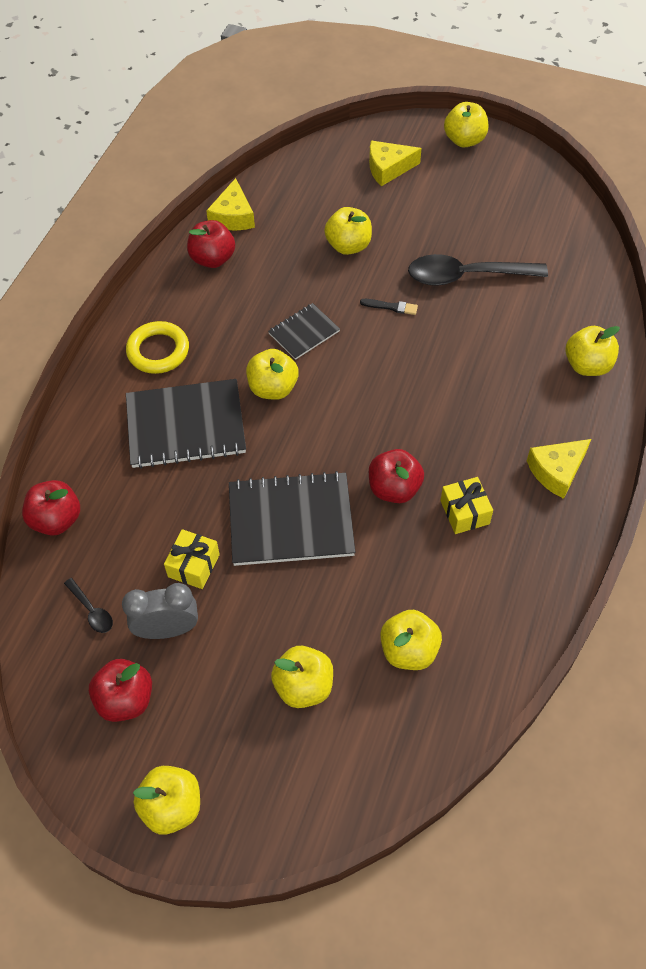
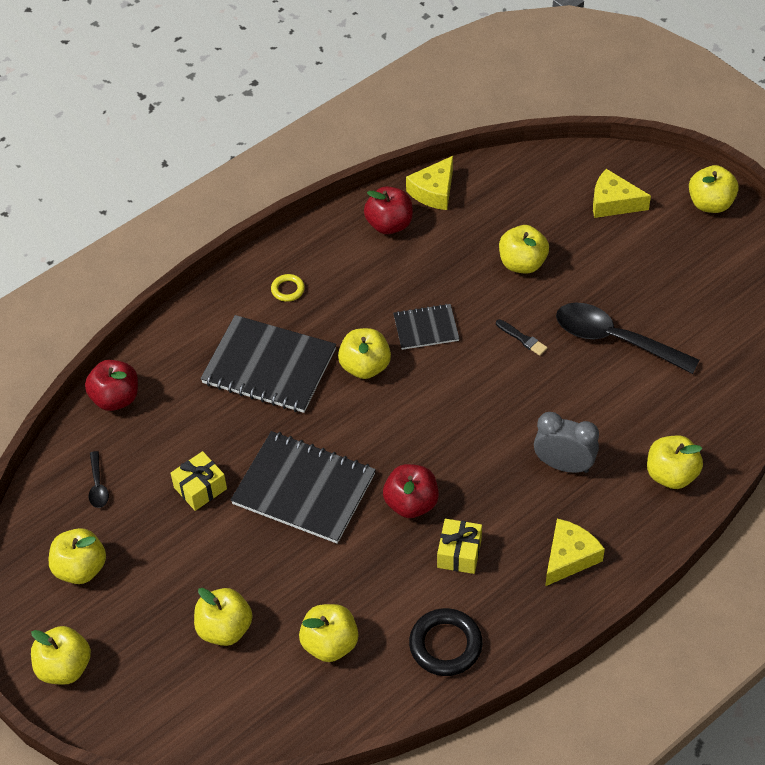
camera: 30 degrees right, 5 degrees down
red apple [89,659,152,722] -> yellow apple [49,528,106,584]
grey clock [122,583,198,639] -> grey clock moved to [534,412,599,473]
yellow ring [126,321,189,374] -> yellow ring [271,274,305,302], size x0.54
yellow cheese [527,439,591,499] -> yellow cheese turned 135 degrees clockwise [545,519,605,586]
none -> black ring [409,608,483,676]

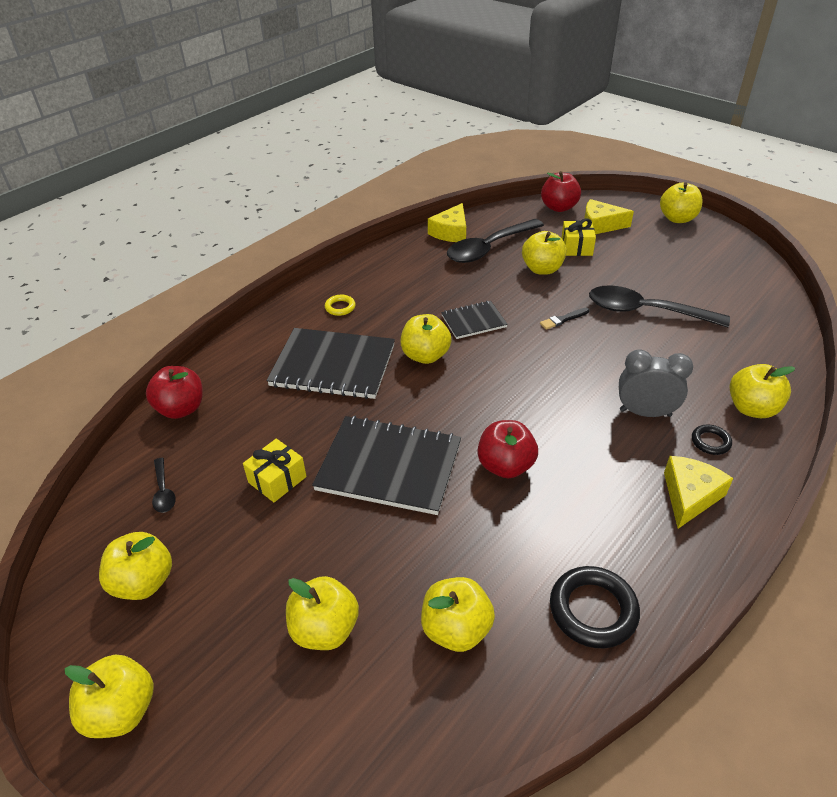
camera: 10 degrees left, 10 degrees down
red apple [364,186,413,234] -> red apple moved to [541,171,581,212]
yellow gift [437,519,482,574] -> yellow gift moved to [561,219,596,256]
black brush [496,319,547,356] -> black brush turned 120 degrees clockwise [540,308,589,330]
none -> black spoon [447,219,544,263]
none -> black ring [692,425,732,455]

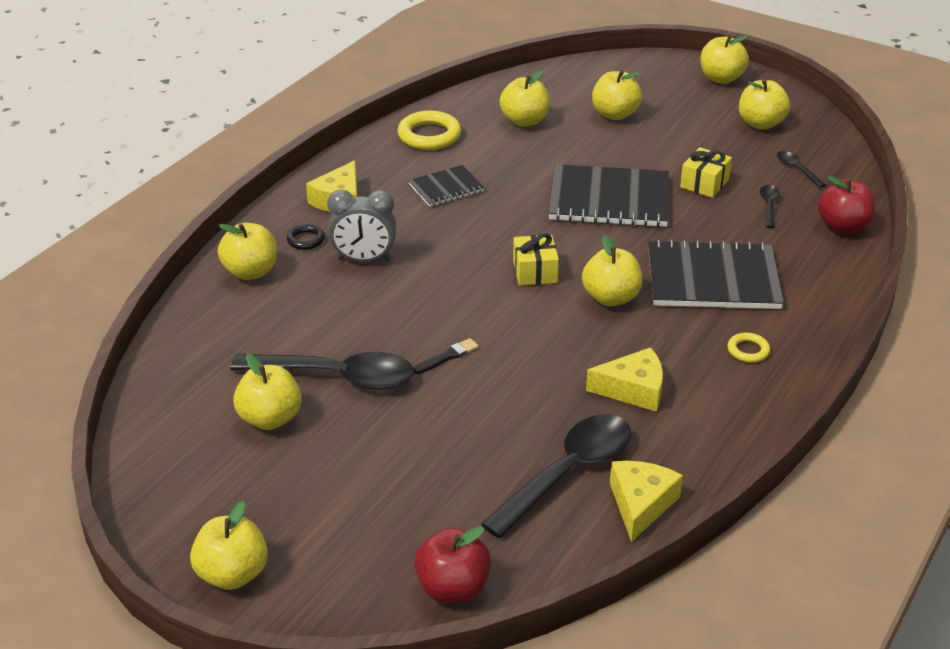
camera: 170 degrees right, 5 degrees down
black notebook [441,301,508,339] -> black notebook moved to [408,165,485,207]
red apple [477,420,538,478] -> none
yellow apple [522,231,567,275] -> yellow apple moved to [233,354,302,430]
black ring [550,566,640,648] -> yellow ring [397,110,461,150]
yellow gift [561,219,596,256] -> yellow gift moved to [513,233,559,286]
yellow cheese [584,199,634,234] -> yellow cheese moved to [586,347,663,412]
none -> black spoon [760,185,780,228]

